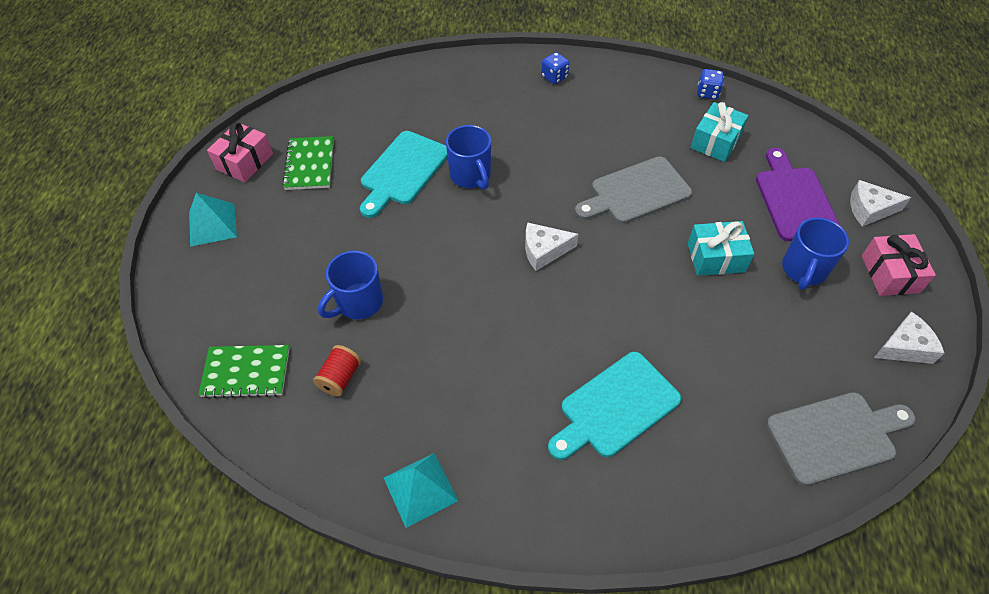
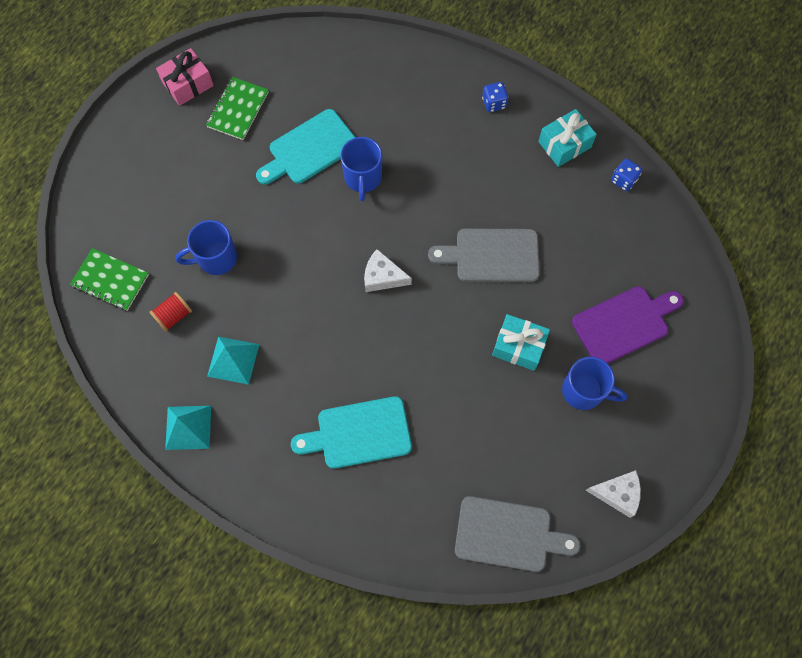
camera: 25 degrees right, 15 degrees up
turquoise pyramid [189,193,237,247] -> turquoise pyramid moved to [207,336,259,385]
turquoise gift [691,102,749,162] -> turquoise gift moved to [538,109,597,167]
purple cutting board [756,148,840,241] -> purple cutting board turned 45 degrees clockwise [572,287,683,364]
blue mug [782,217,849,290] -> blue mug turned 120 degrees counterclockwise [562,357,627,410]
white cheese [850,180,911,227] -> none
pink gift [862,234,936,296] -> none

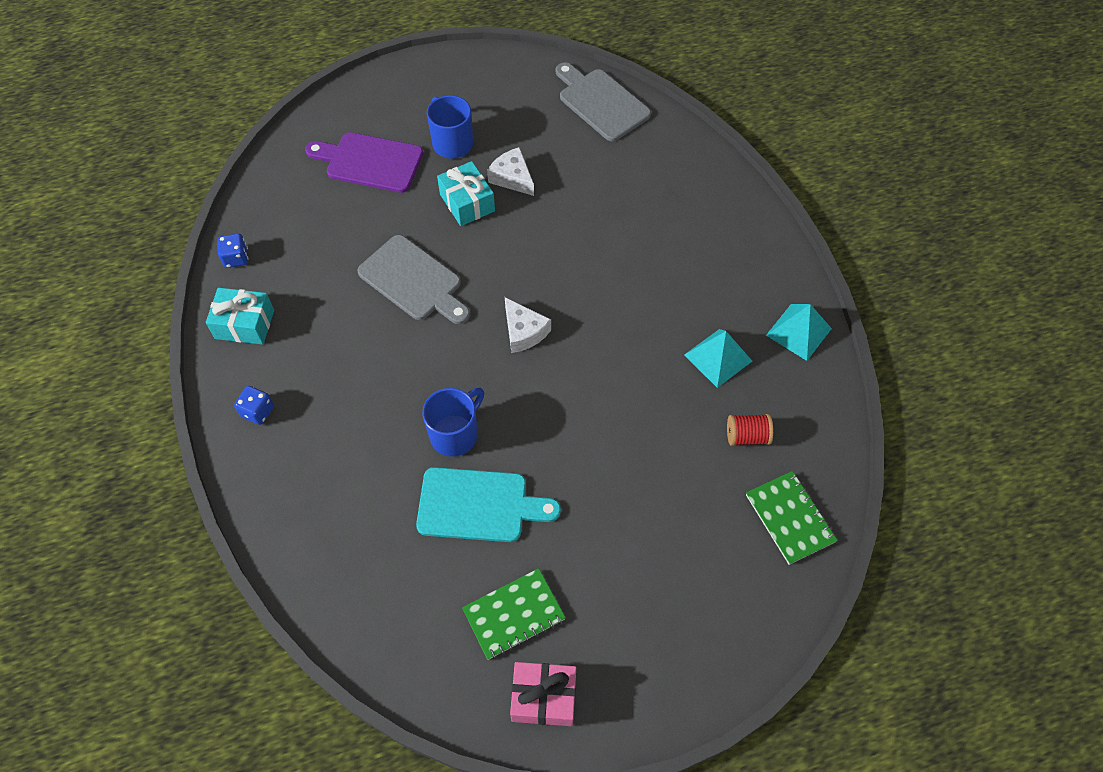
camera: 140 degrees left, 10 degrees down
blue mug [175,220,237,275] -> none
turquoise cutting board [291,396,412,469] -> none
white cheese [586,470,641,518] -> white cheese moved to [487,147,534,196]

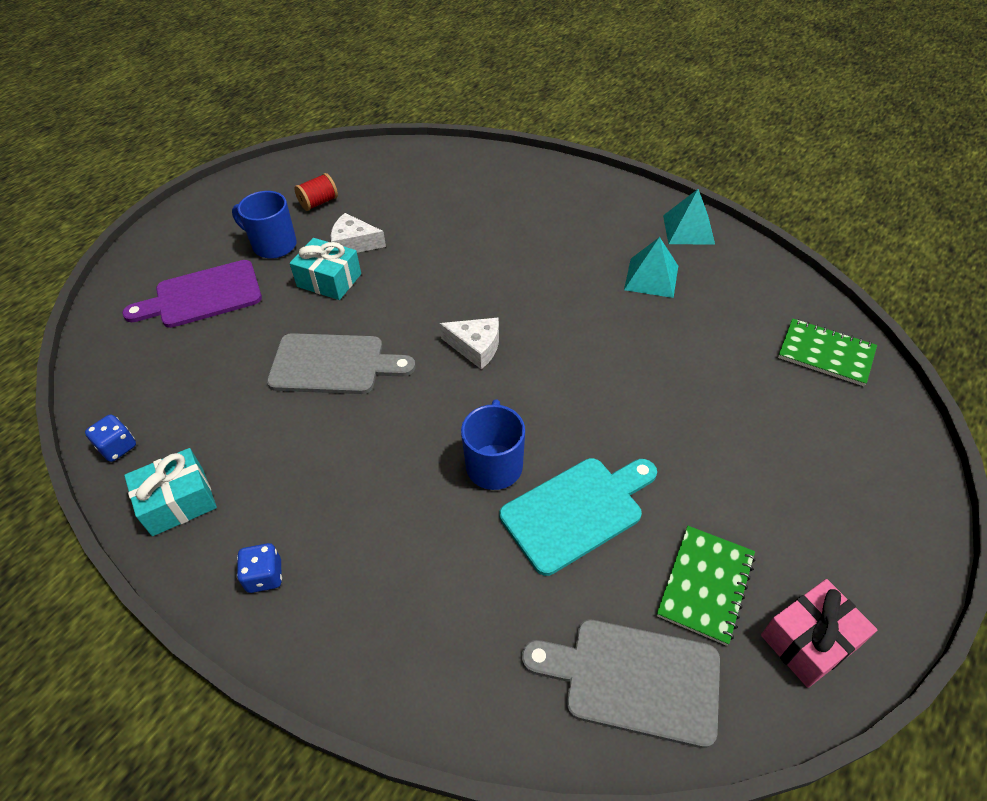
camera: 35 degrees left, 10 degrees down
grey cutting board [556,62,651,141] -> grey cutting board moved to [522,620,720,748]
red spool [727,414,773,446] -> red spool moved to [294,173,338,211]

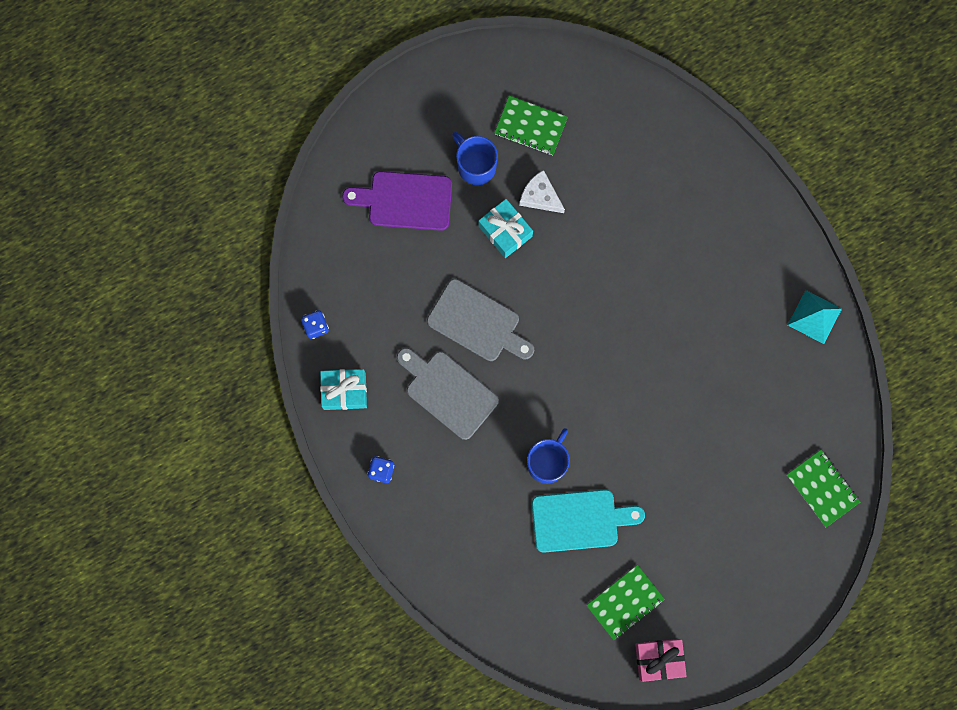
camera: 25 degrees right, 30 degrees up
red spool [294,173,338,211] -> green notebook [494,95,568,155]
white cheese [440,318,499,369] -> none
grey cutting board [522,620,720,748] -> grey cutting board moved to [397,348,499,440]
turquoise pyramid [624,237,678,298] -> none

